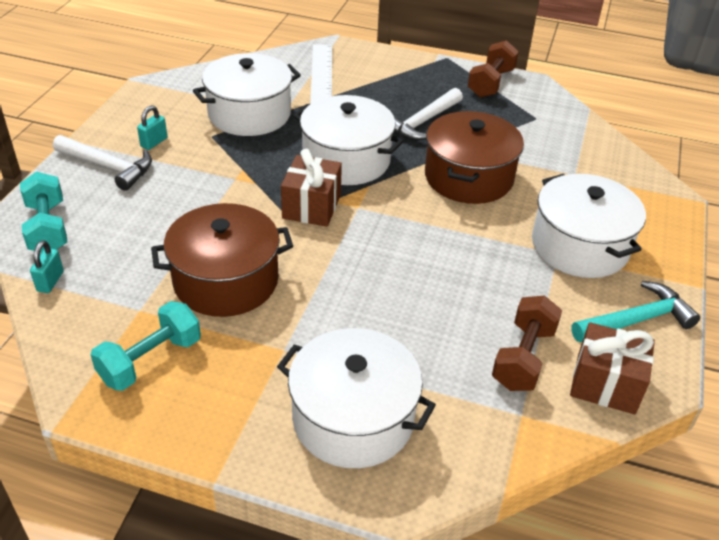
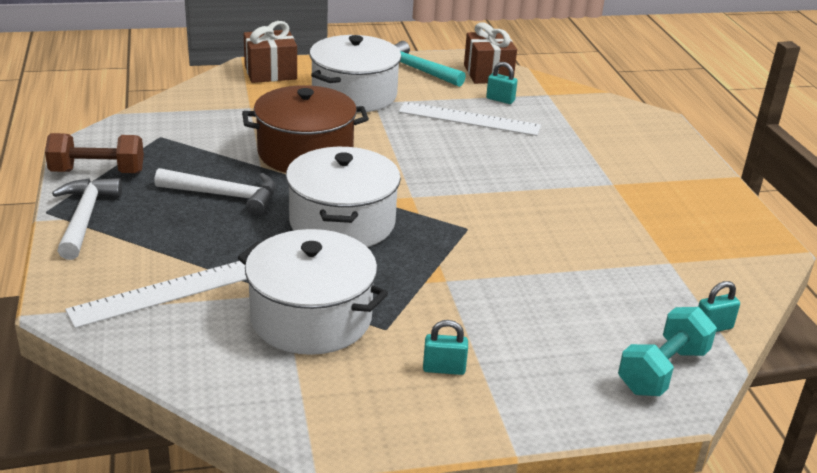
camera: 120 degrees left, 10 degrees down
white hammer [53,135,152,191] -> white hammer moved to [52,178,122,260]
turquoise dumbbell [90,301,201,391] -> none
brown pot [151,203,293,317] -> none
white pot [277,328,436,468] -> none
brown gift [281,149,342,227] -> brown gift moved to [244,21,297,83]
brown dumbbell [492,295,562,391] -> turquoise padlock [486,62,517,104]
none -> white ruler [399,102,541,136]

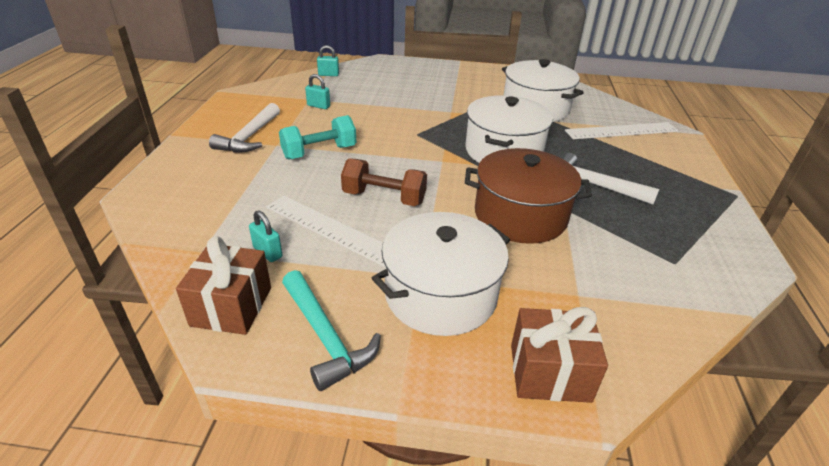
camera: 160 degrees left, 5 degrees up
brown dumbbell [45,133,144,173] -> brown dumbbell moved to [341,158,427,206]
white hammer [52,178,122,260] -> white hammer moved to [209,103,280,152]
turquoise padlock [423,320,468,375] -> turquoise padlock moved to [305,74,330,109]
turquoise dumbbell [618,307,717,396] -> turquoise dumbbell moved to [279,115,356,159]

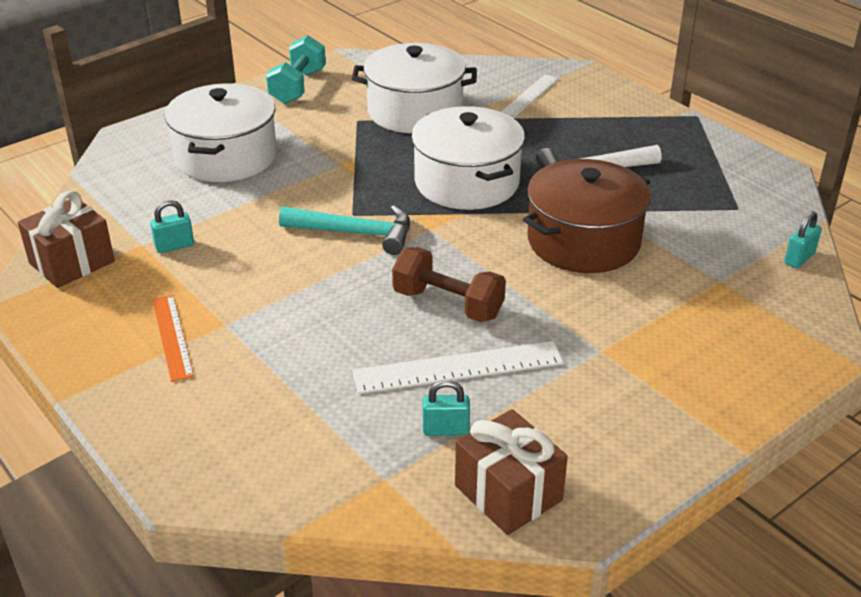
camera: 45 degrees left, 0 degrees up
white hammer [209,103,280,152] -> orange ruler [152,295,194,382]
turquoise dumbbell [279,115,356,159] -> turquoise dumbbell moved to [266,35,326,104]
turquoise hammer [282,270,381,391] -> turquoise hammer moved to [279,205,410,255]
turquoise padlock [317,45,339,76] -> turquoise padlock moved to [784,211,822,268]
brown dumbbell [341,158,427,206] -> brown dumbbell turned 60 degrees clockwise [392,247,506,322]
white pot [372,212,510,336] -> white pot moved to [165,83,277,182]
brown gift [511,307,608,403] -> brown gift moved to [18,191,115,288]
white ruler [565,122,679,139] -> white ruler [501,74,559,118], size x0.66

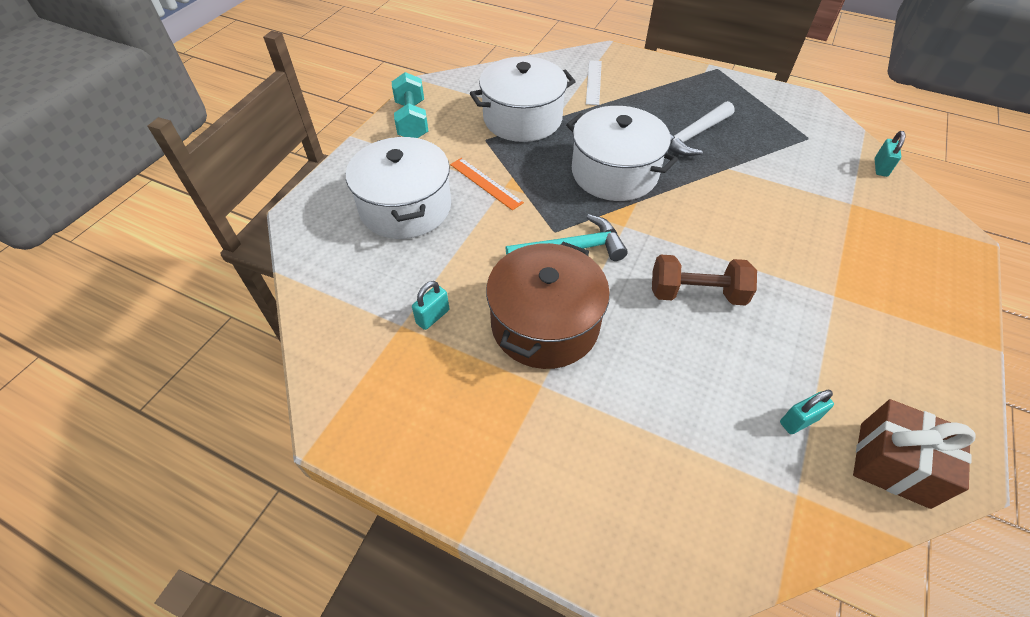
camera: 25 degrees left, 15 degrees up
brown gift [18,191,115,288] -> none
orange ruler [152,295,194,382] -> orange ruler moved to [450,158,524,210]
white ruler [352,341,564,394] -> none
brown pot [523,159,651,273] -> brown pot moved to [486,242,610,369]

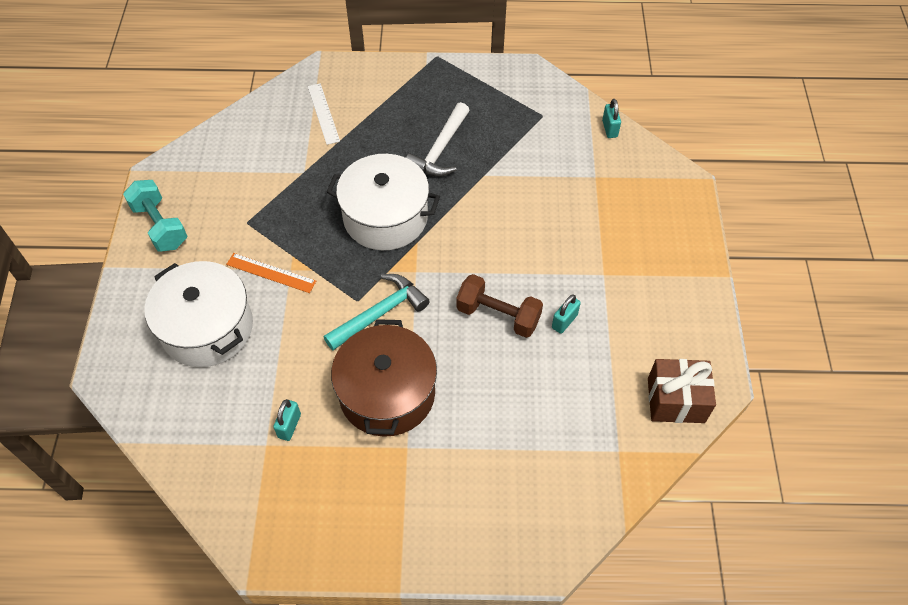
camera: 25 degrees left, 5 degrees up
white pot [470,56,576,142] -> none
brown dumbbell [652,255,757,306] -> brown dumbbell turned 45 degrees clockwise [456,274,543,338]
turquoise padlock [780,390,834,434] -> turquoise padlock moved to [552,294,581,334]

